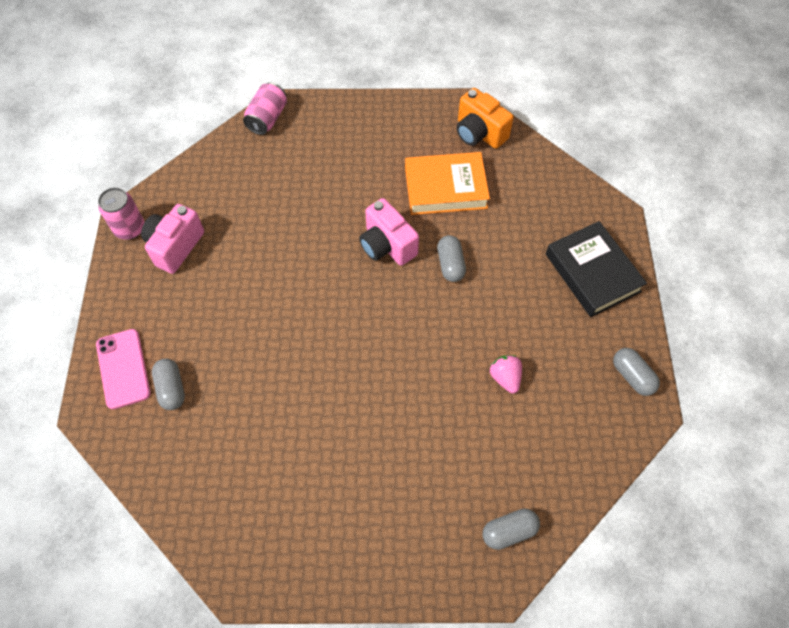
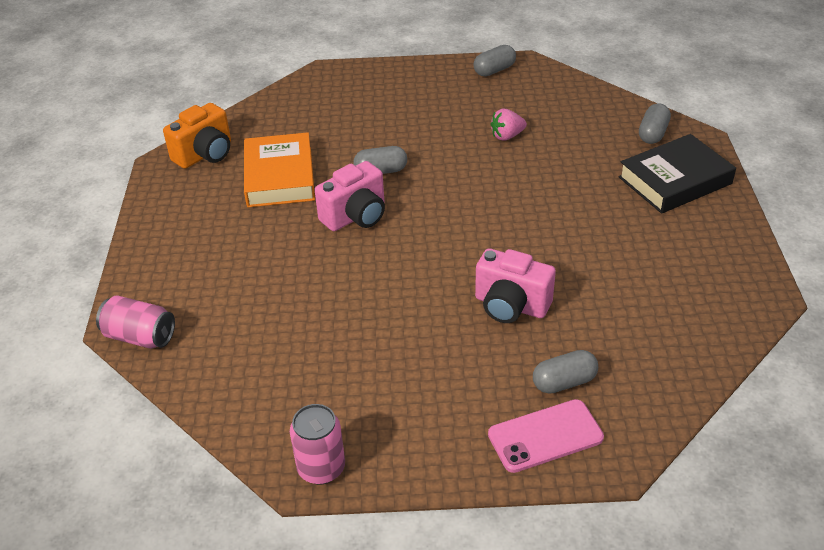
camera: 90 degrees left, 20 degrees down
pink camera [141,204,204,274] -> pink camera moved to [475,248,556,323]
grey capsule [482,508,540,550] -> grey capsule turned 45 degrees clockwise [639,103,671,144]
black book [546,221,647,317] -> black book moved to [618,134,736,214]

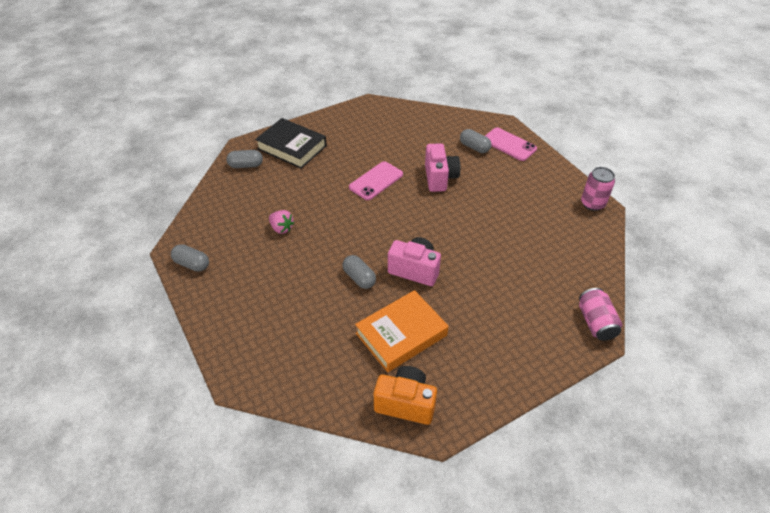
camera: 120 degrees left, 5 degrees up
none -> pink phone [349,161,403,200]

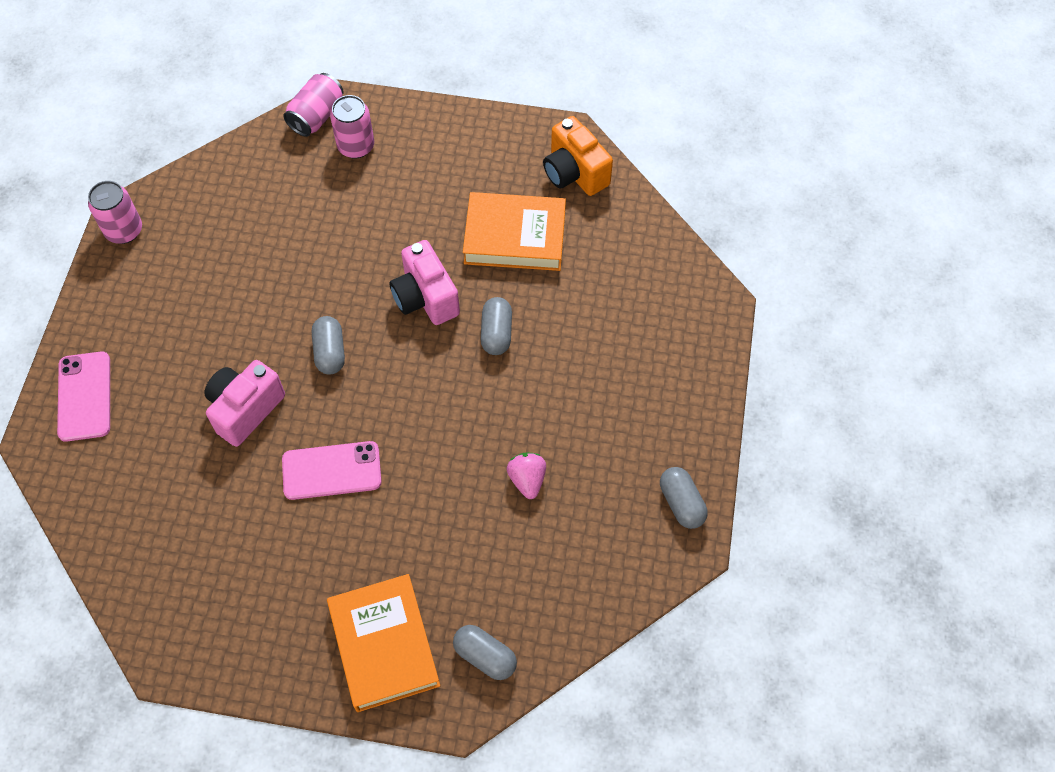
camera: 140 degrees left, 15 degrees up
black book [255,118,327,169] -> orange book [327,574,440,712]
grey capsule [460,129,491,153] -> grey capsule moved to [312,316,345,374]
none -> pink can [330,95,374,159]

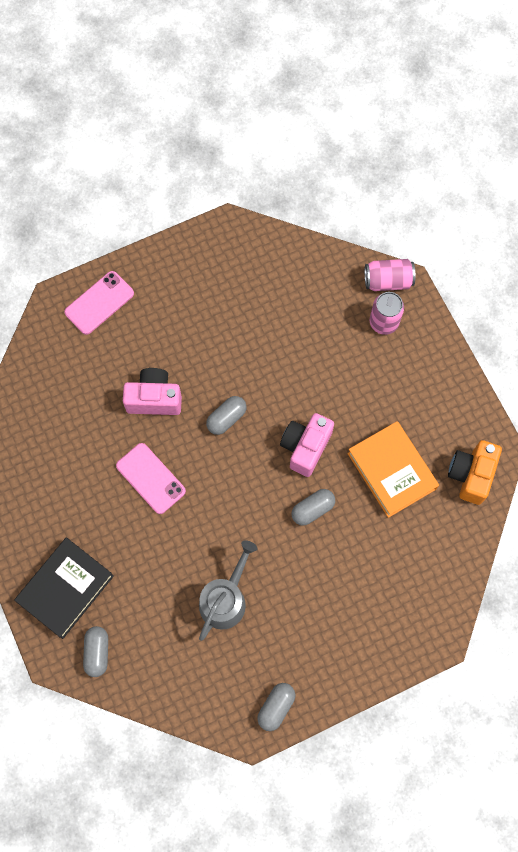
camera: 55 degrees right, 10 degrees up
pink can [88,181,142,244] -> none
orange book [327,574,440,712] -> black book [14,537,114,639]
pink strawberry [507,453,546,499] -> grey watering can [199,540,257,641]

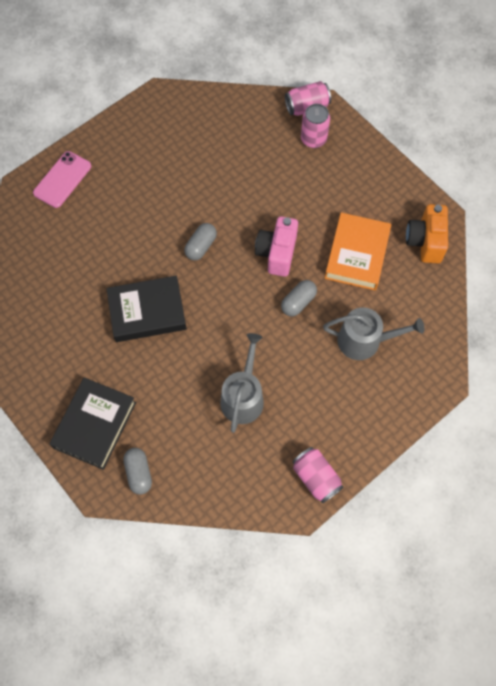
camera: 15 degrees left, 5 degrees down
pink phone [116,443,186,514] -> black book [106,276,187,342]
pink camera [123,368,182,415] -> none
grey capsule [257,683,295,731] -> pink can [293,447,343,503]
orange book [347,421,439,518] -> orange book turned 60 degrees clockwise [325,212,391,290]
none -> grey watering can [323,307,425,360]

